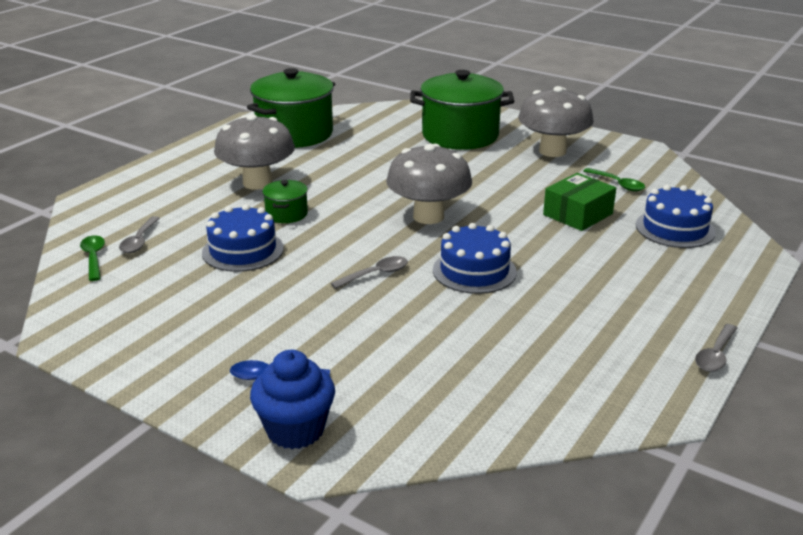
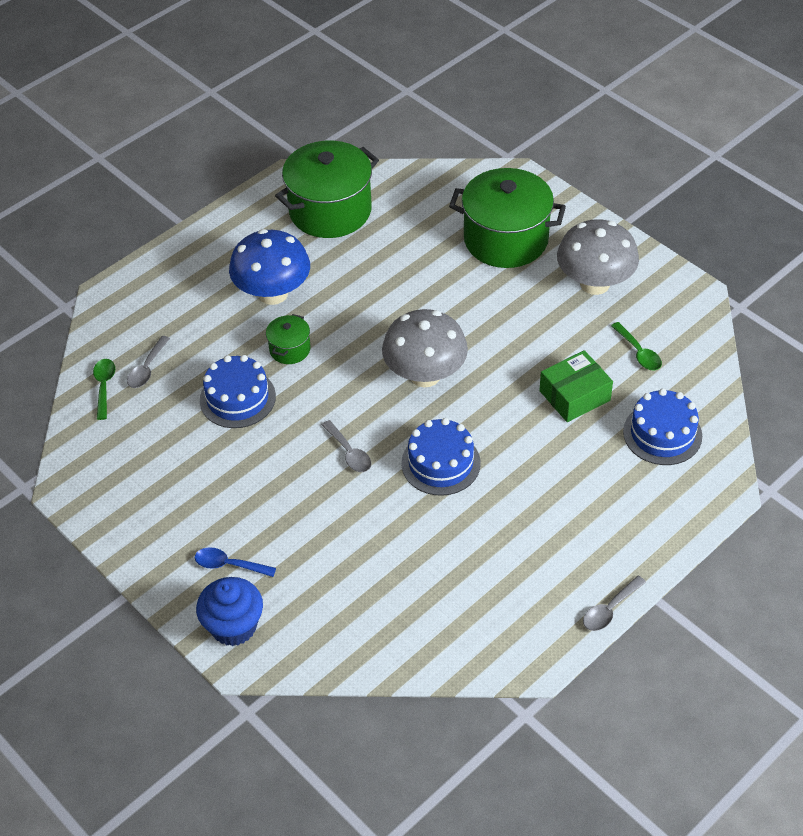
camera: 15 degrees right, 20 degrees up
grey mushroom [214,114,295,190] -> blue mushroom [229,229,310,305]
grey spoon [331,256,408,289] -> grey spoon turned 75 degrees clockwise [322,420,371,472]

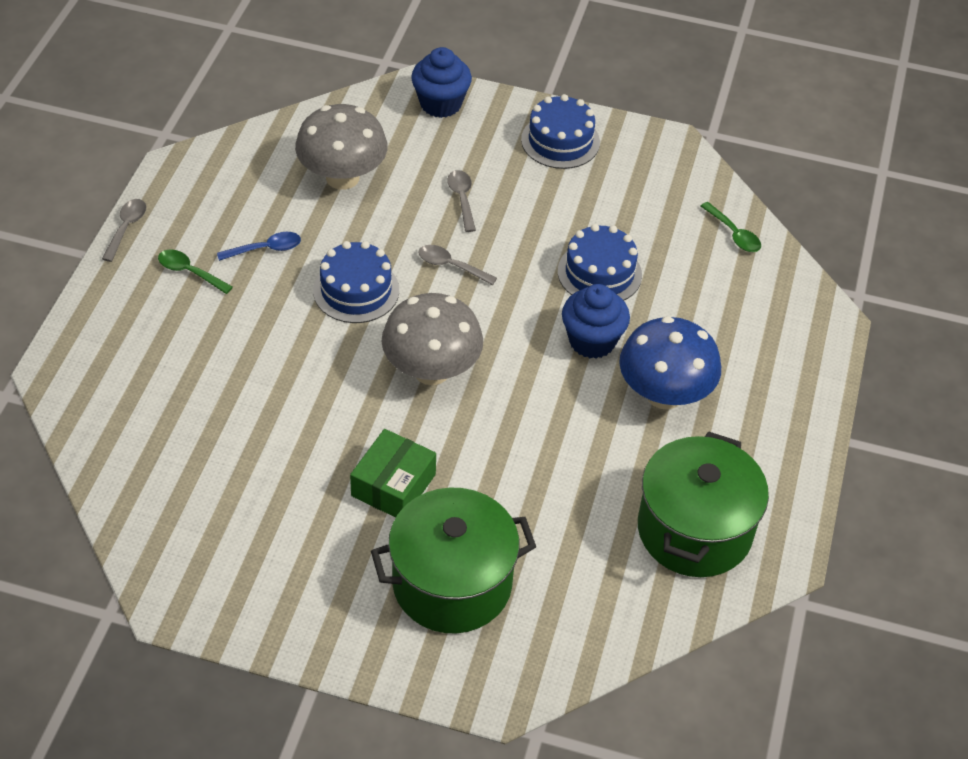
camera: 145 degrees right, 0 degrees up
grey spoon [127,336,170,388] -> grey spoon moved to [447,170,476,232]
blue spoon [195,547,276,577] -> blue spoon moved to [217,232,301,261]
green pot [266,314,311,364] -> blue cupcake [562,284,630,359]
green box [539,350,613,422] -> green box moved to [350,429,436,518]
grey mushroom [557,219,639,295] -> grey mushroom moved to [295,104,387,190]
green spoon [611,322,662,371] -> green spoon moved to [158,250,233,294]
blue cake [623,388,702,465] -> blue cake moved to [521,94,600,169]

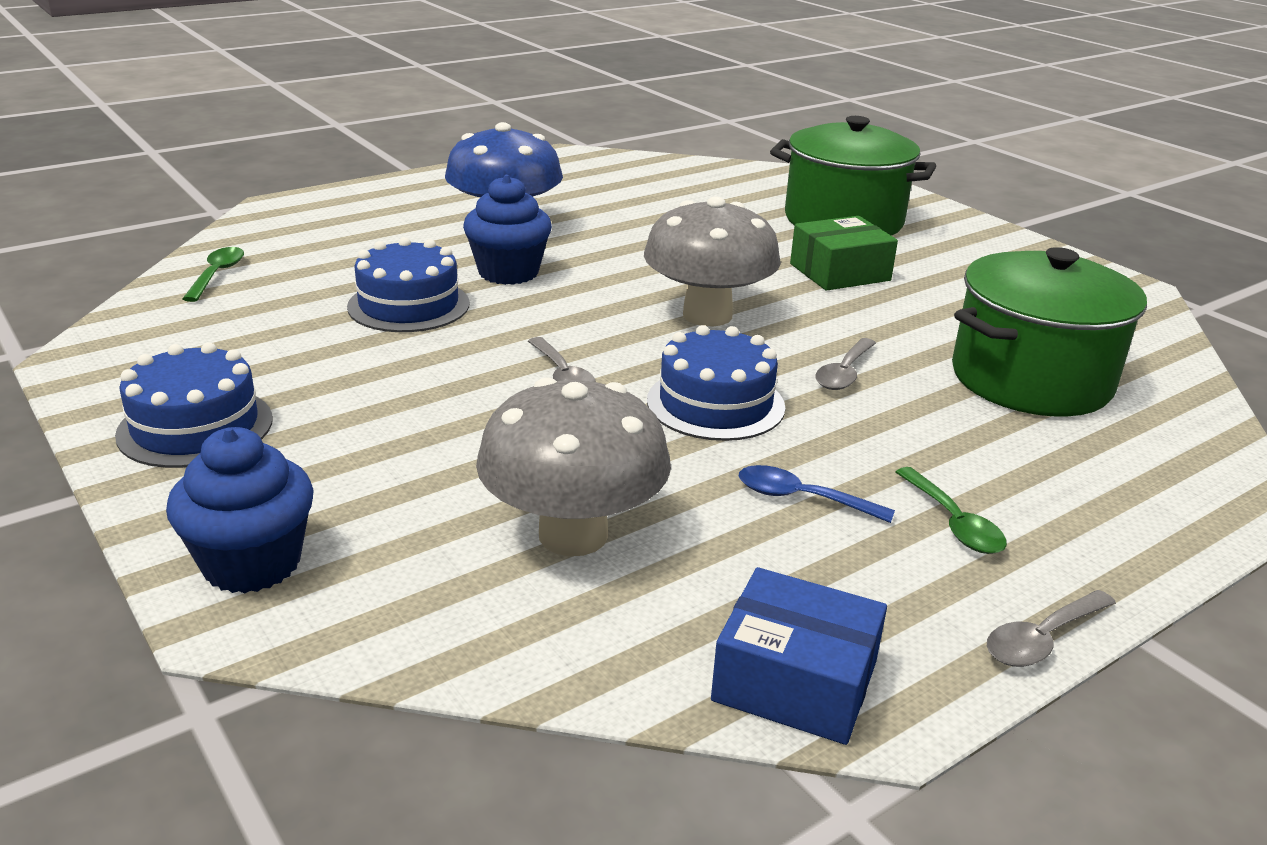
camera: 140 degrees left, 20 degrees down
grey spoon [447,170,476,232] -> grey spoon moved to [816,338,876,390]
green pot [638,431,769,577] -> green pot moved to [952,247,1147,416]
none -> blue box [711,567,887,745]

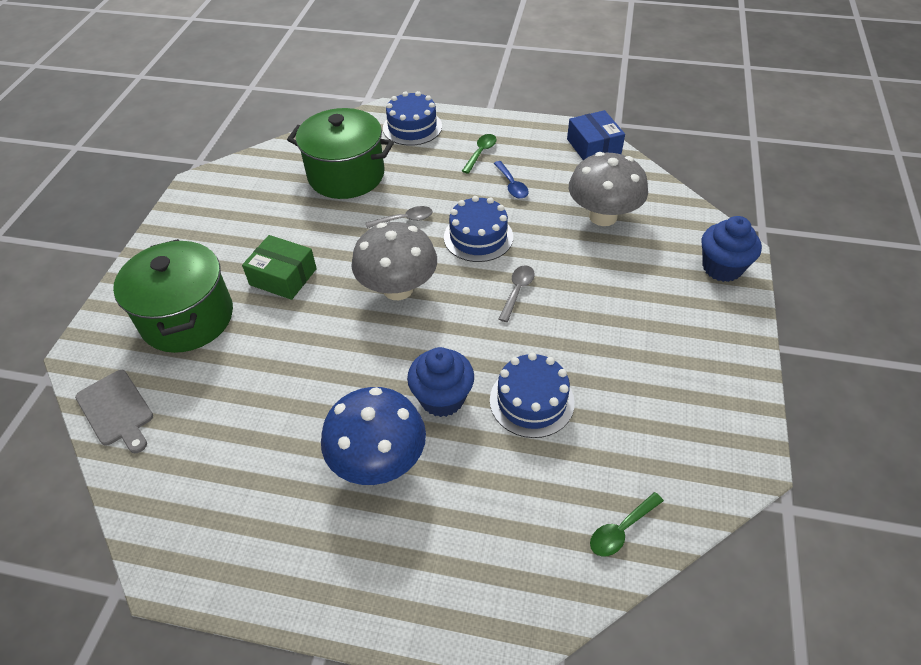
camera: 130 degrees left, 20 degrees up
blue cake [115,342,273,468] -> blue cake moved to [383,91,442,146]
grey spoon [987,590,1116,667] -> none
none -> grey cutting board [75,370,153,453]

